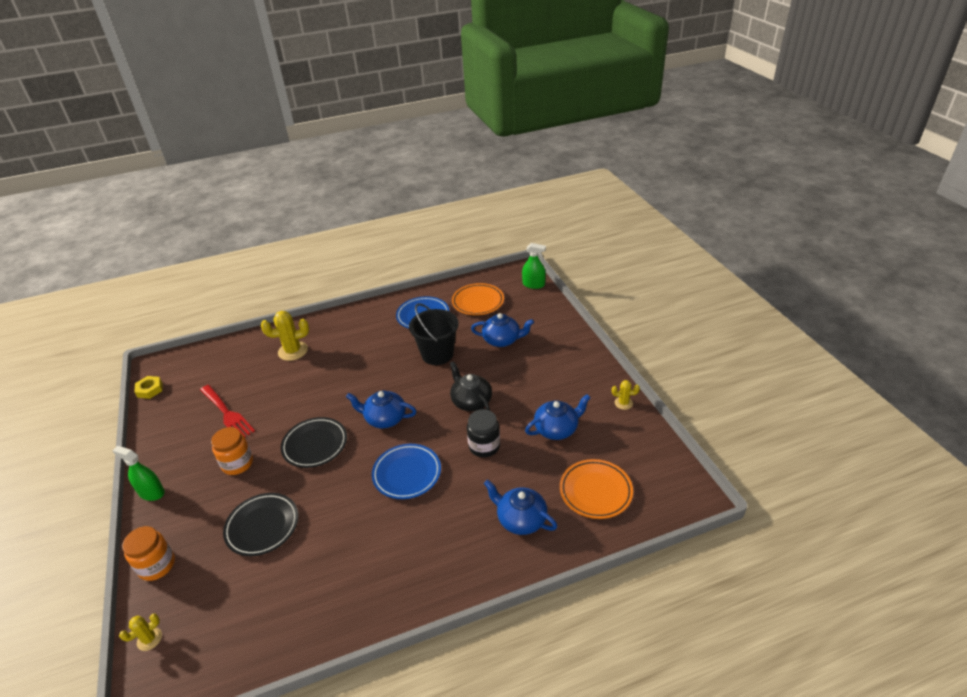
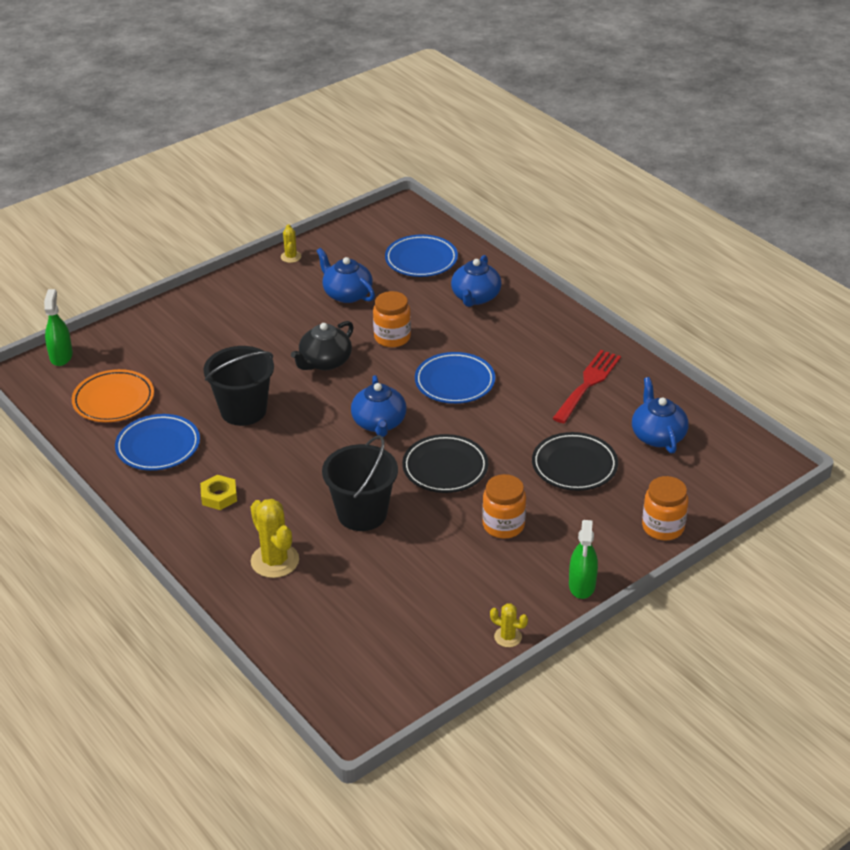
camera: 110 degrees left, 0 degrees up
yellow cactus [119,614,162,651] -> yellow cactus moved to [490,603,528,647]
yellow nut [134,376,162,399] -> yellow nut moved to [200,475,237,510]
red fork [200,385,255,437] -> red fork moved to [552,350,621,423]
black jar [467,409,500,457] -> orange jar [373,291,411,347]
blue teapot [471,313,534,347] -> blue teapot moved to [632,377,689,454]
orange plate [560,459,633,519] -> blue plate [385,234,458,277]
none -> black bucket [322,435,398,531]

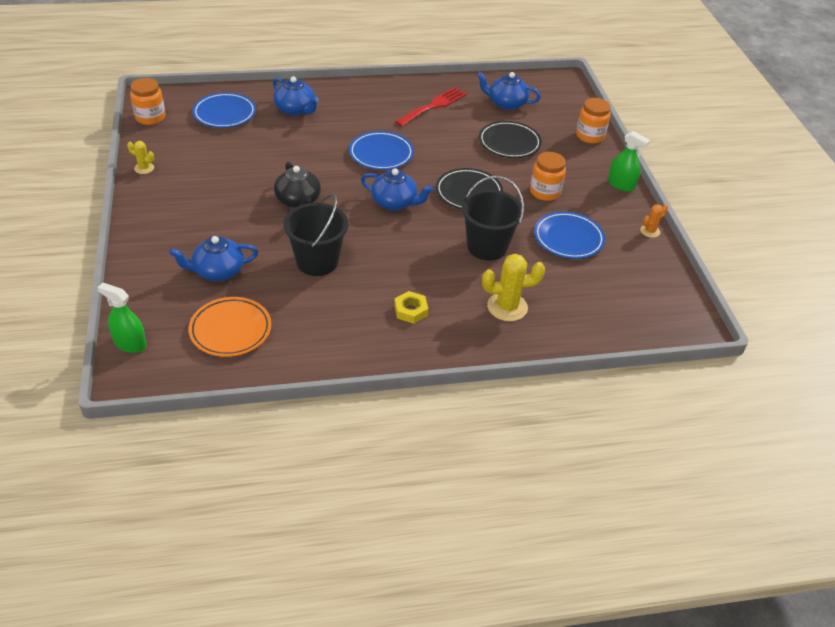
camera: 65 degrees left, 5 degrees up
blue plate [115,414,200,471] -> blue plate moved to [534,211,605,259]
blue teapot [317,248,375,303] -> blue teapot moved to [169,236,258,281]
orange jar [373,291,411,347] -> orange jar moved to [130,78,165,125]
yellow cactus [490,603,528,647] -> orange cactus [640,204,668,238]
red fork [552,350,621,423] -> red fork turned 75 degrees clockwise [395,87,467,127]

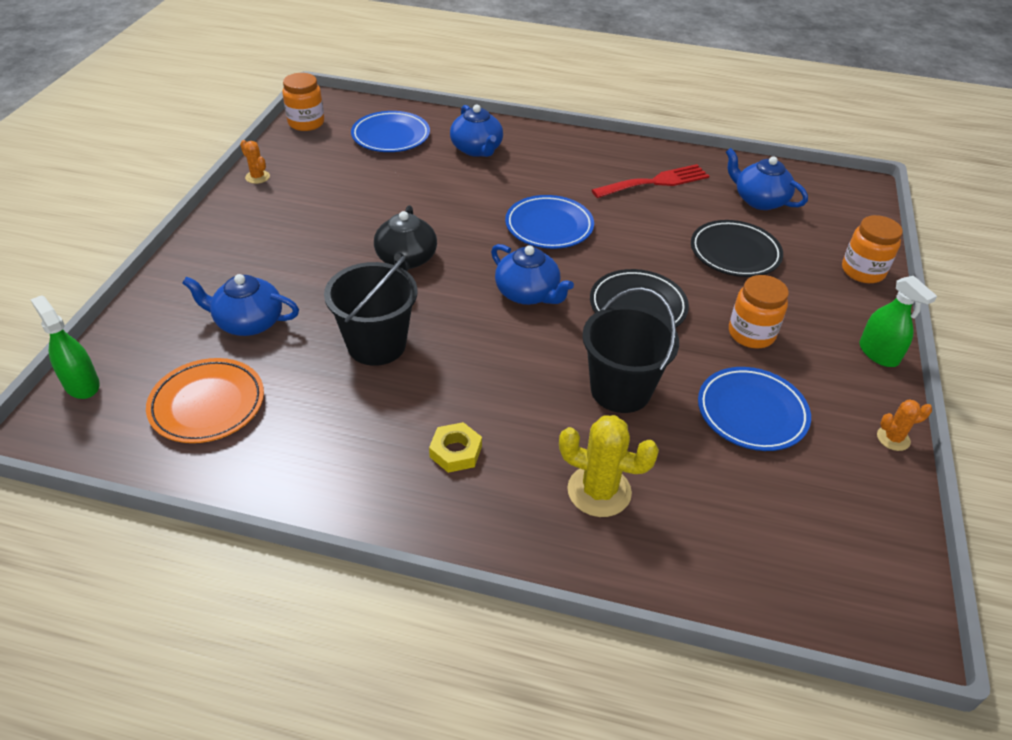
camera: 25 degrees right, 0 degrees up
yellow cactus [127,141,154,174] -> orange cactus [240,140,270,184]

